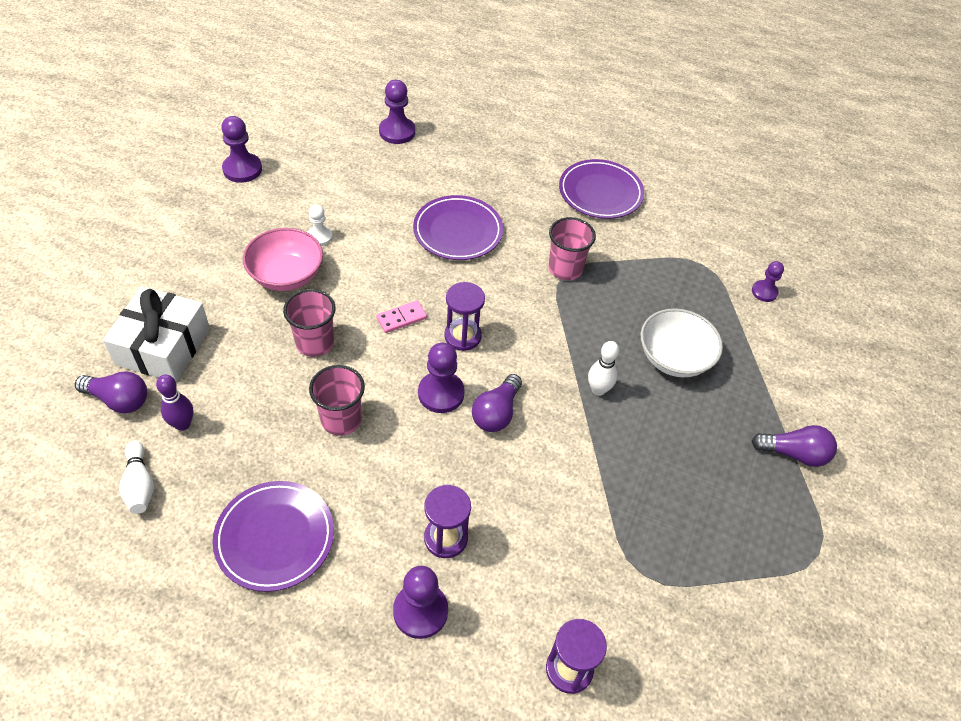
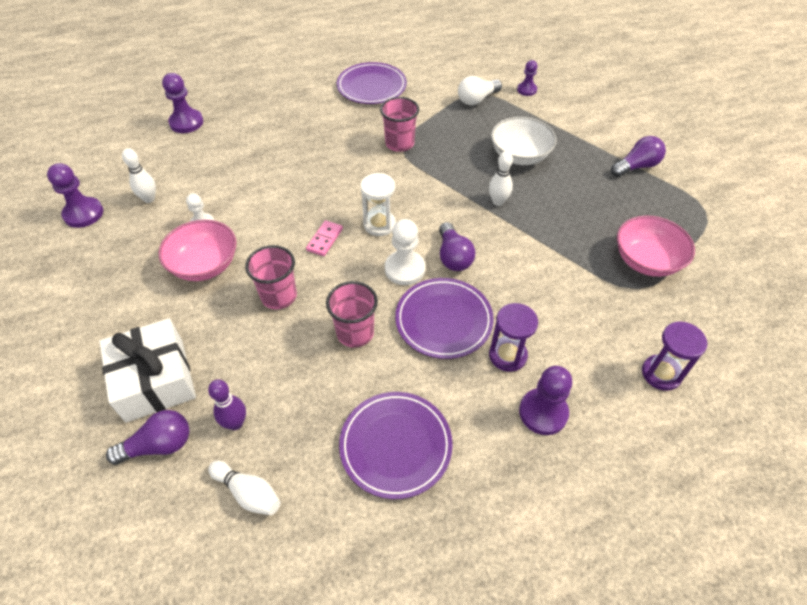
camera: 35 degrees left, 0 degrees up
purple plate [413,195,503,260] -> purple plate moved to [395,278,494,359]
purple pawn [418,343,465,413] -> white pawn [385,219,425,285]
purple hourglass [444,282,485,351] -> white hourglass [361,173,396,236]
none -> white bowling pin [122,148,156,203]
none -> white light bulb [458,76,502,106]
none -> pink bowl [617,216,695,277]

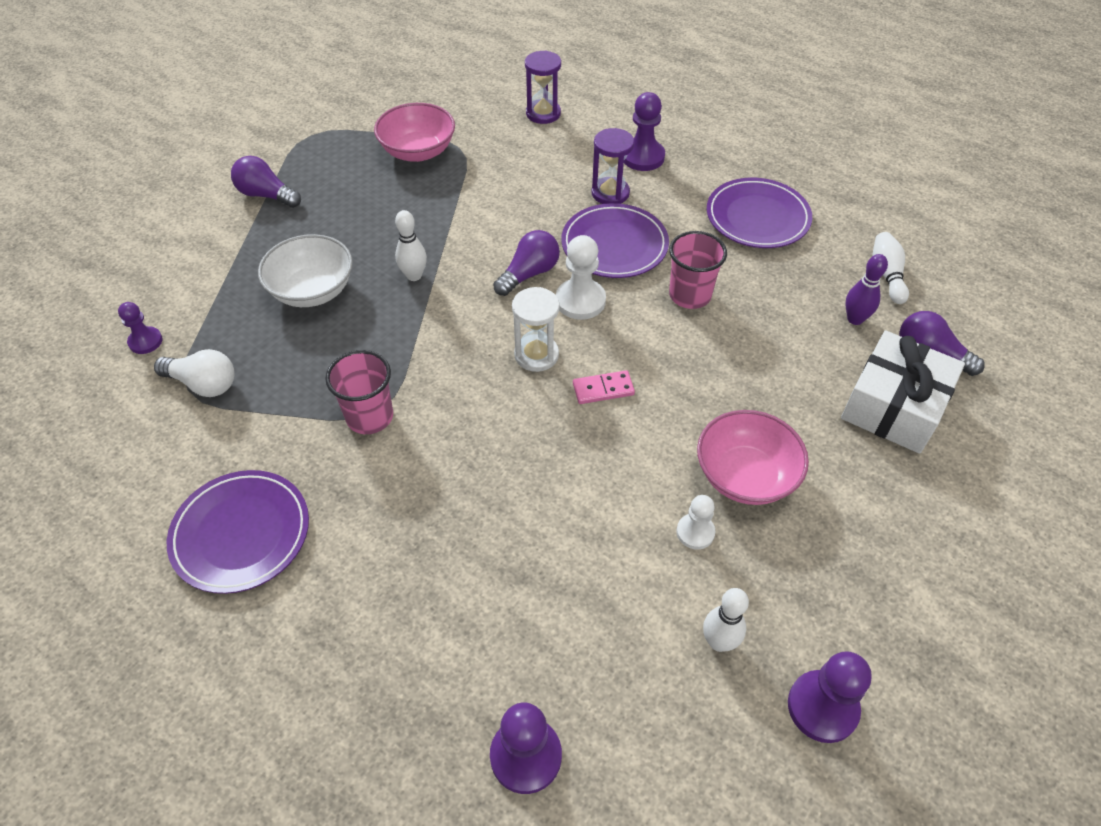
camera: 125 degrees left, 0 degrees up
pink cup [245,245,297,309] -> none

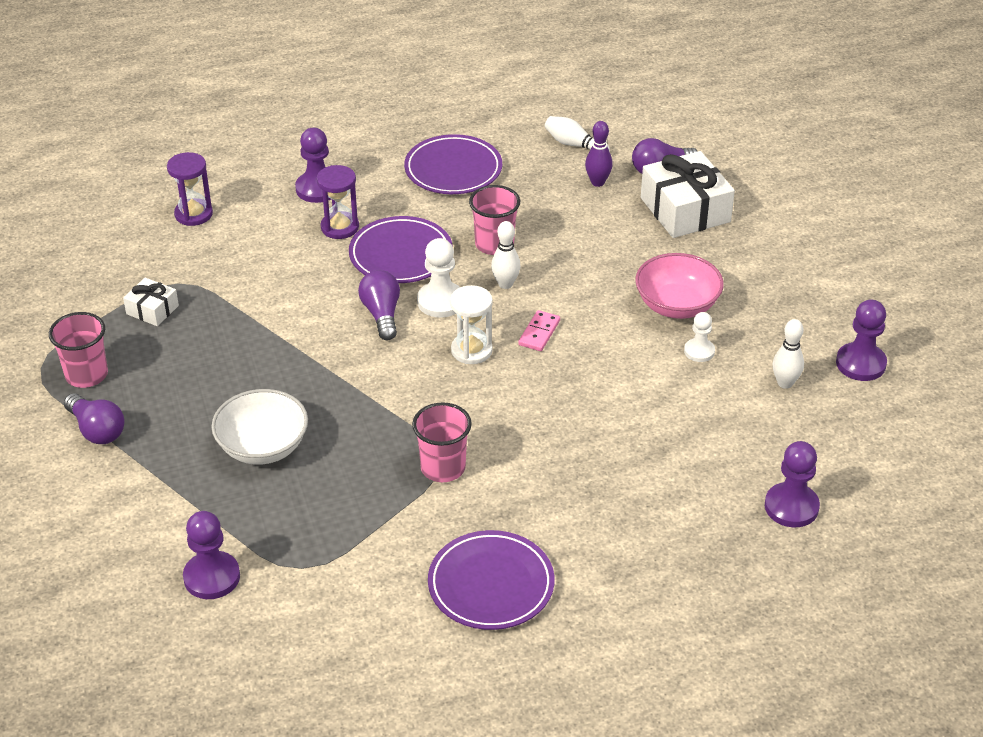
camera: 55 degrees left, 10 degrees down
purple pawn [118,302,163,354] -> purple pawn [183,511,240,599], size x1.60
white light bulb [154,349,235,397] -> none
purple light bulb [231,156,301,208] -> purple light bulb turned 105 degrees counterclockwise [64,393,124,444]
pink bowl [374,103,455,162] -> white gift [123,277,179,326]
white bowling pin [395,210,427,281] -> white bowling pin moved to [491,221,521,289]
none -> pink cup [49,312,108,388]

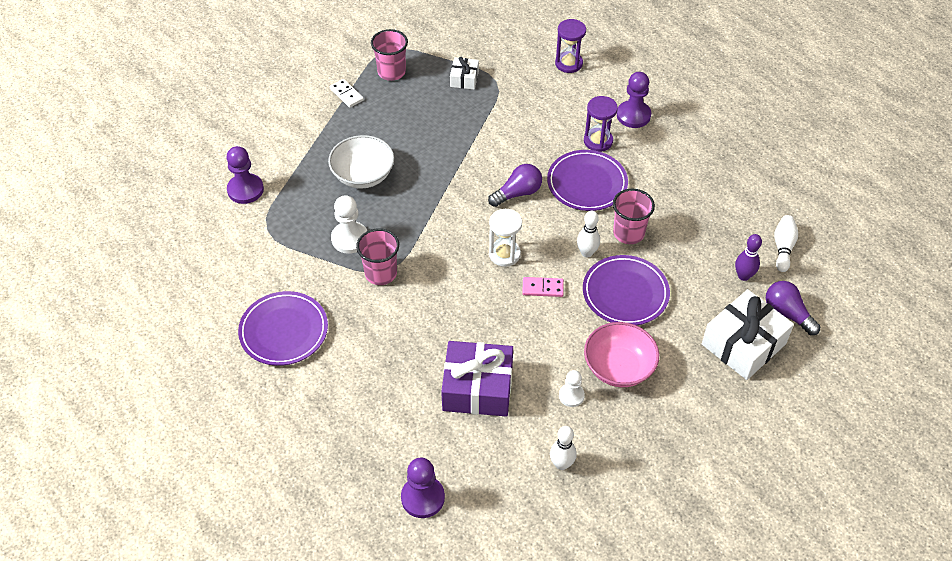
camera: 70 degrees right, 10 degrees up
purple light bulb [64,393,124,444] -> white domino [330,79,364,108]
purple plate [404,134,502,194] -> purple plate moved to [583,255,670,325]
white pawn [417,238,460,318] -> white pawn moved to [331,195,367,254]
purple pawn [836,299,887,381] -> none
none -> purple gift [441,341,513,417]

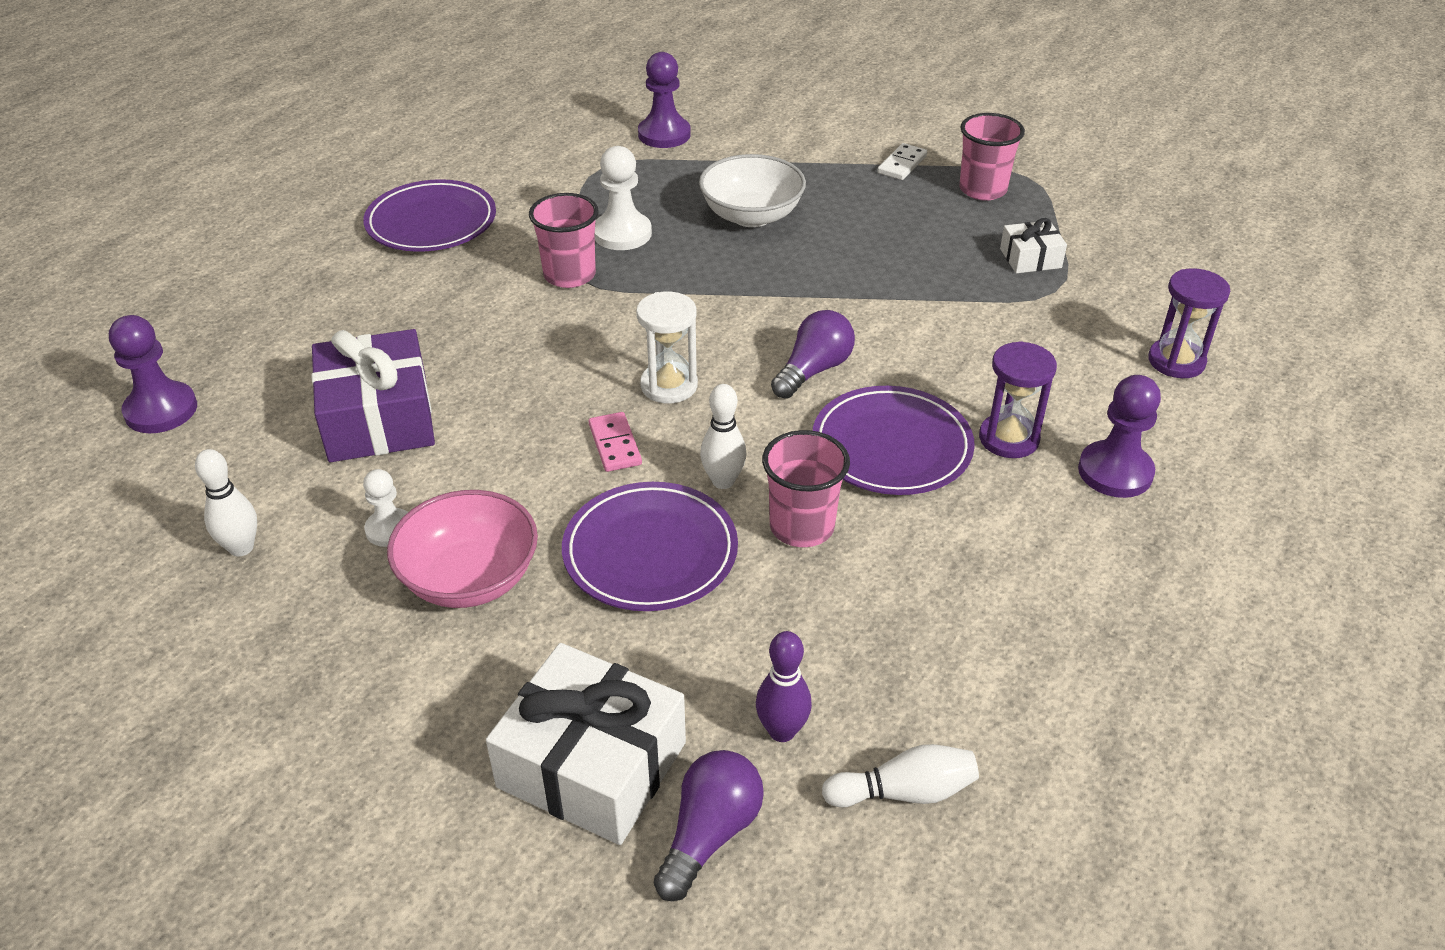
camera: 70 degrees right, 10 degrees down
purple light bulb [488,164,542,207] -> purple light bulb turned 90 degrees counterclockwise [771,310,855,399]

